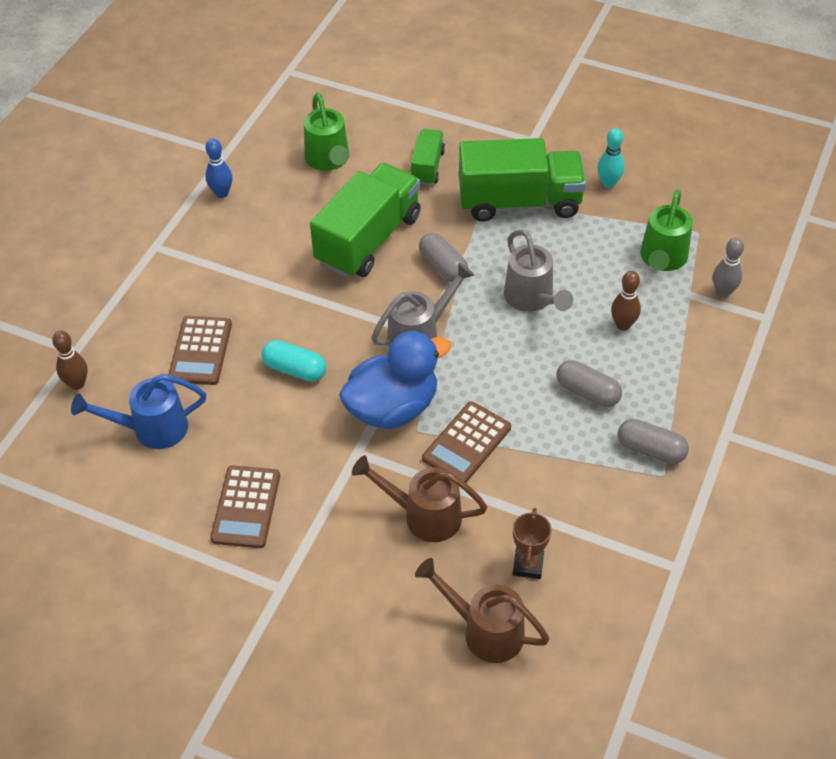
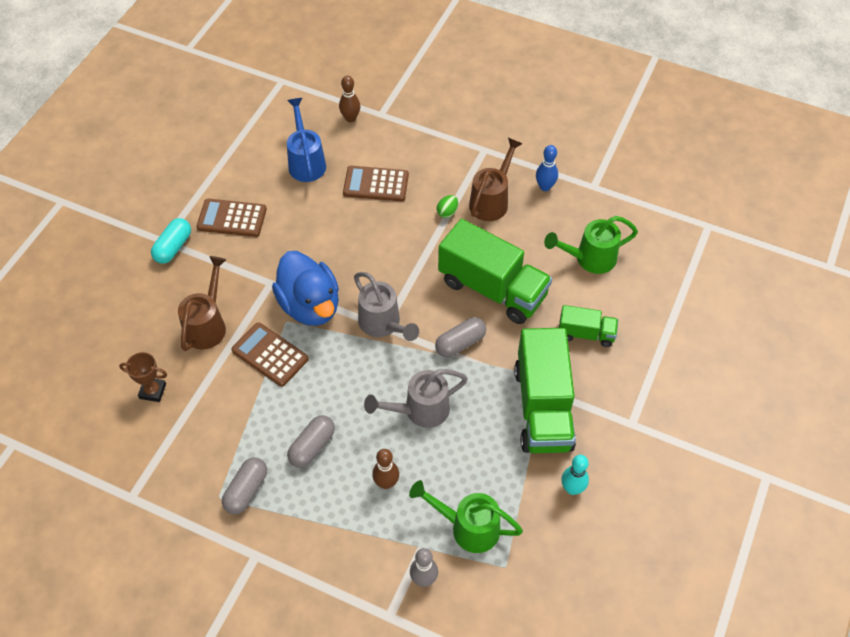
camera: 90 degrees right, 5 degrees up
turquoise capsule [262,340,326,382] -> turquoise capsule moved to [151,218,191,264]
brown watering can [415,558,550,663] -> brown watering can moved to [469,138,523,221]
none -> green egg [437,195,458,218]

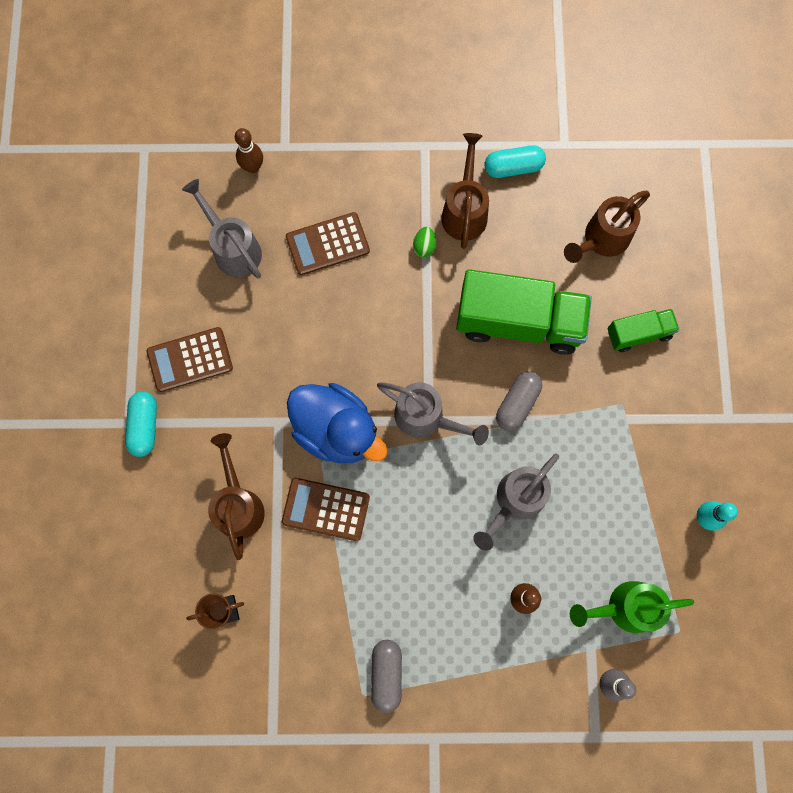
camera: 25 degrees left, 20 degrees up
blue watering can [287,98,326,182] -> grey watering can [182,179,262,279]
grey capsule [287,415,335,468] -> none
green truck [514,328,576,453] -> none
blue bowling pin [536,145,558,191] -> turquoise capsule [484,145,546,178]
green watering can [544,216,638,274] -> brown watering can [564,191,650,263]

